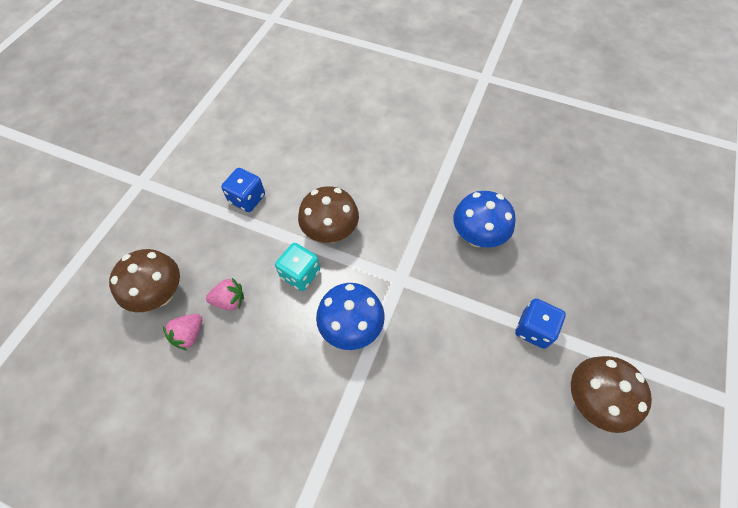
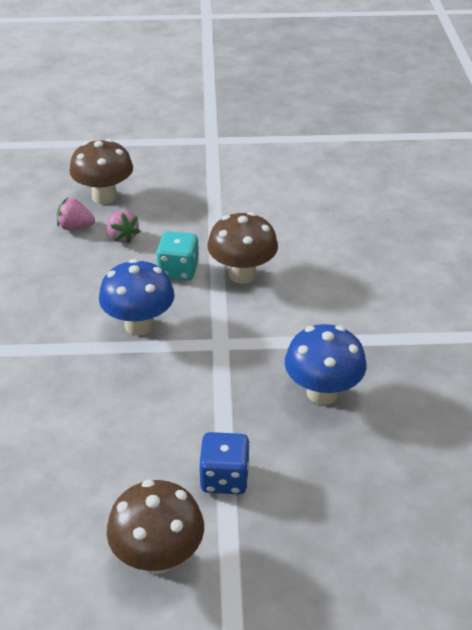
camera: 65 degrees right, 20 degrees down
blue dice [221,168,265,212] -> none

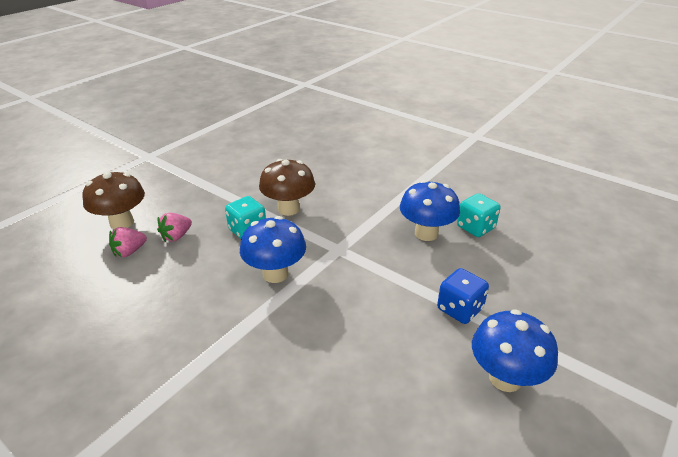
camera: 50 degrees left, 5 degrees down
pink strawberry [107,210,141,244] -> pink strawberry turned 120 degrees clockwise [157,213,192,242]
brown mushroom [107,480,204,574] -> blue mushroom [472,309,558,392]
none -> turquoise dice [457,193,500,237]

